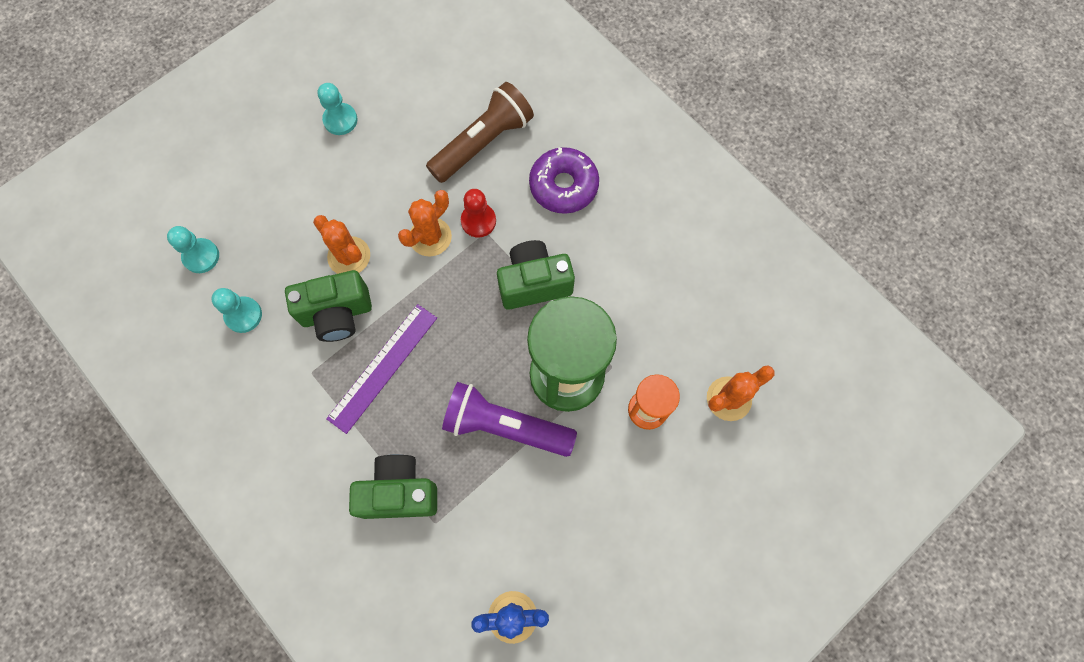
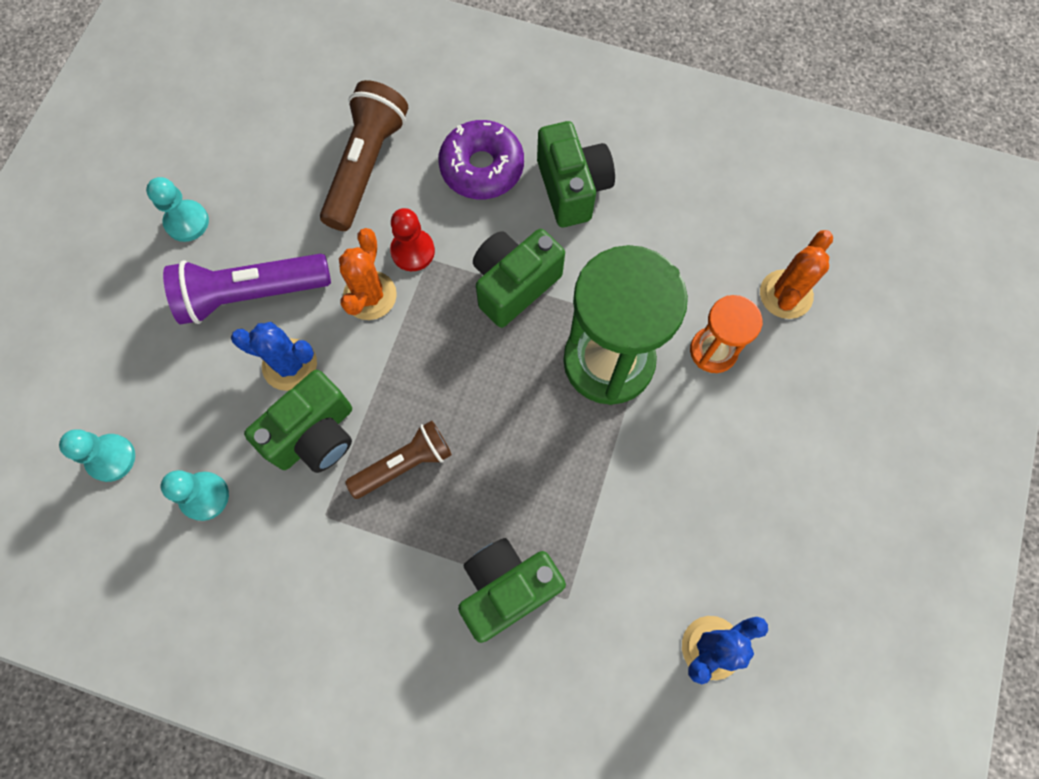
camera: 30 degrees left, 0 degrees up
orange cactus [313,215,370,274] -> blue cactus [231,322,317,391]
purple ruler [326,304,437,434] -> brown flashlight [345,421,452,499]
purple flashlight [442,382,577,457] -> purple flashlight moved to [163,254,331,324]
none -> green camera [537,121,615,227]

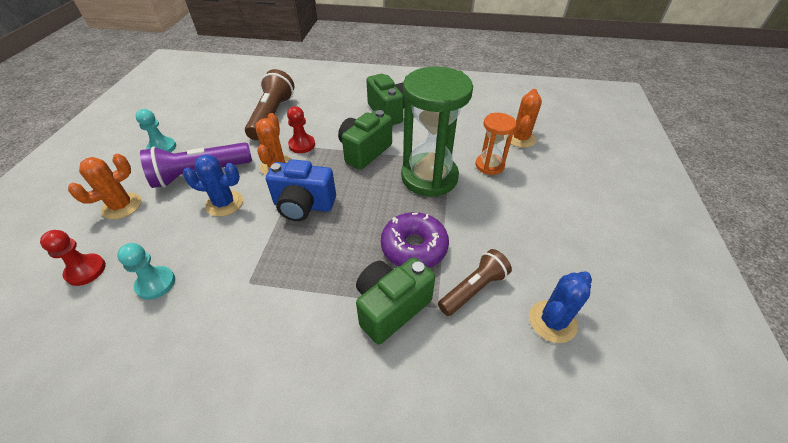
camera: 10 degrees left, 25 degrees down
turquoise pawn [59,429,135,482] -> red pawn [40,230,106,286]
green camera [244,370,352,473] -> none
brown flashlight [345,421,452,499] -> brown flashlight moved to [438,249,512,316]
purple donut [438,120,524,199] -> purple donut moved to [381,212,449,268]
none -> orange cactus [68,154,141,219]
none -> blue camera [266,159,336,221]

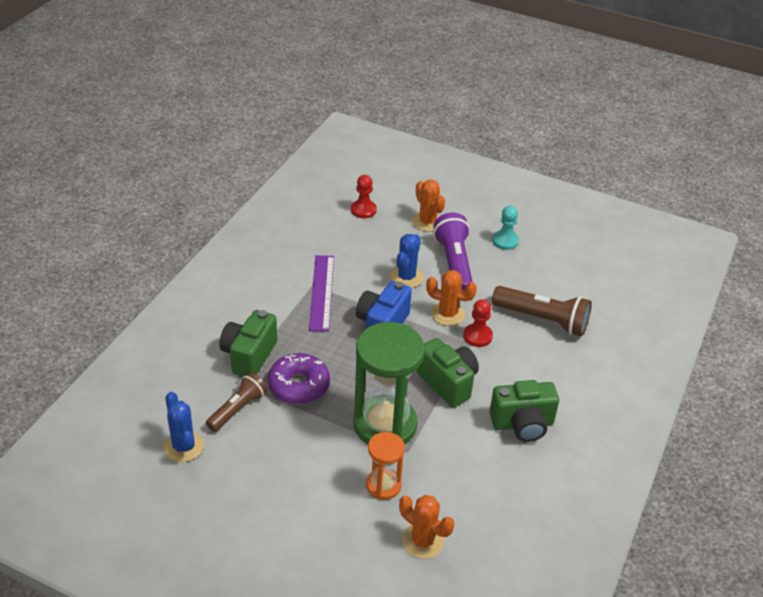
camera: 105 degrees right, 5 degrees down
turquoise pawn [117,243,175,300] -> none
green camera [356,257,435,344] -> green camera turned 135 degrees counterclockwise [219,310,277,377]
brown flashlight [438,249,512,316] -> brown flashlight turned 120 degrees counterclockwise [206,372,268,432]
none -> purple ruler [309,255,334,332]

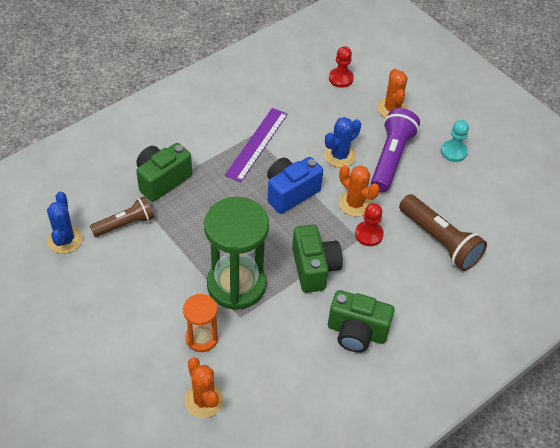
camera: 25 degrees right, 10 degrees up
purple donut [268,353,330,404] -> none

